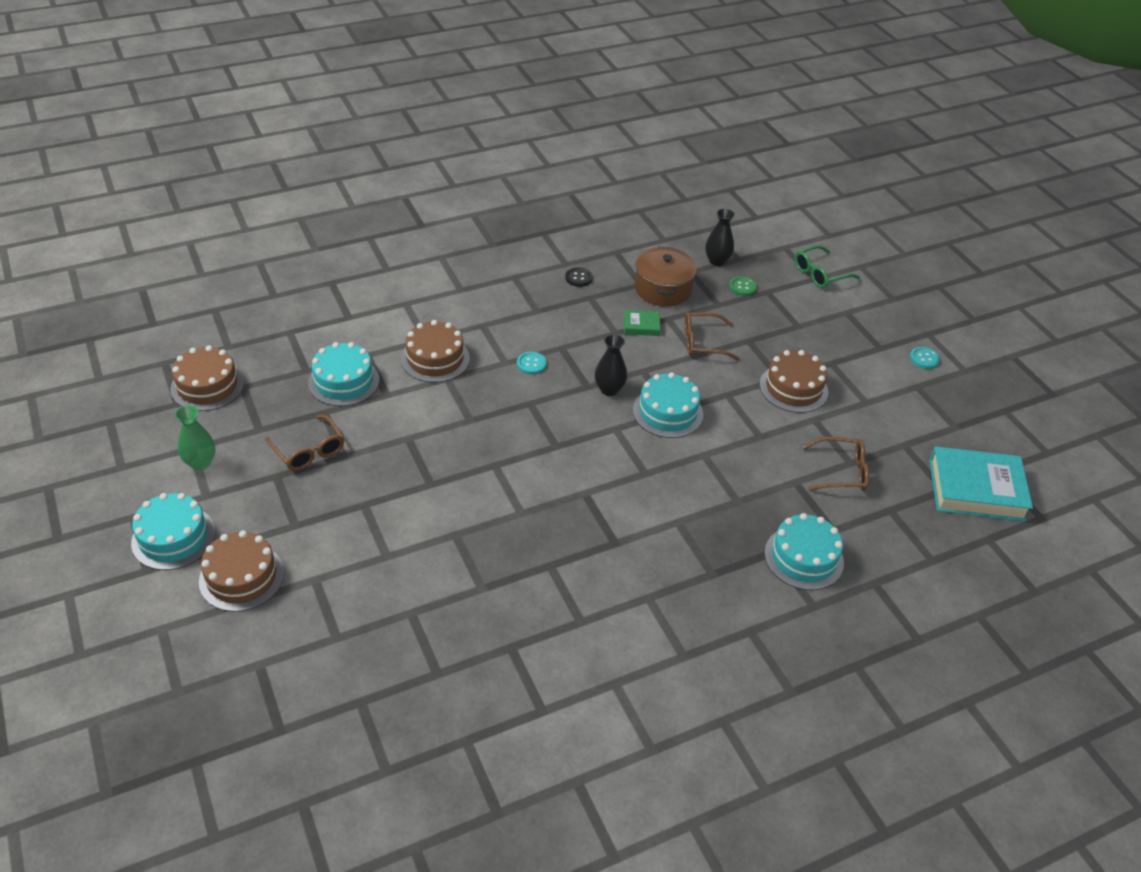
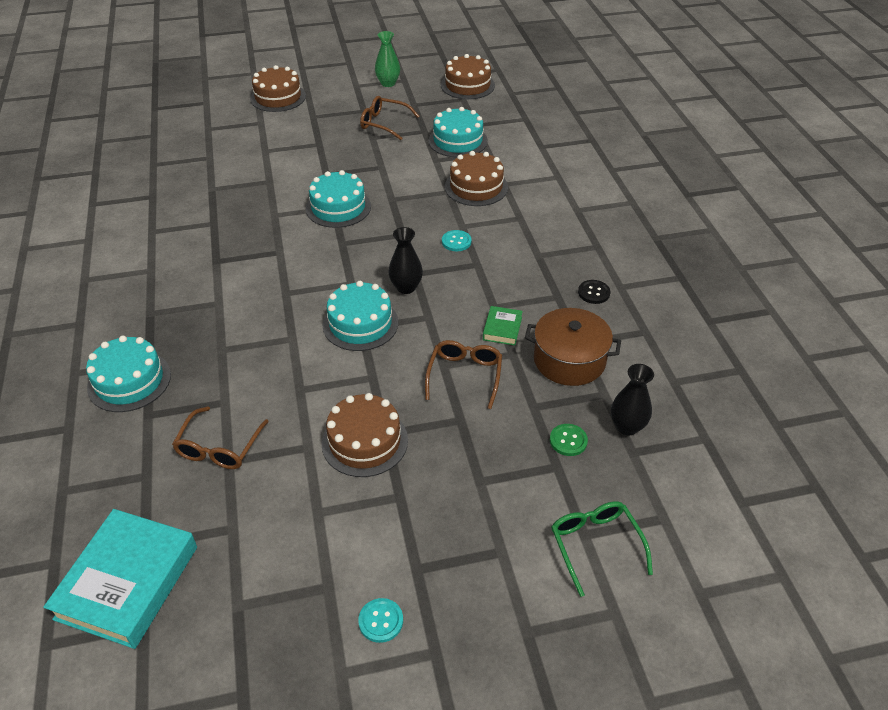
camera: 105 degrees right, 0 degrees up
turquoise cake [131,493,215,570] -> turquoise cake moved to [306,170,371,228]
brown glasses [265,415,344,471] -> brown glasses turned 45 degrees clockwise [360,96,420,140]

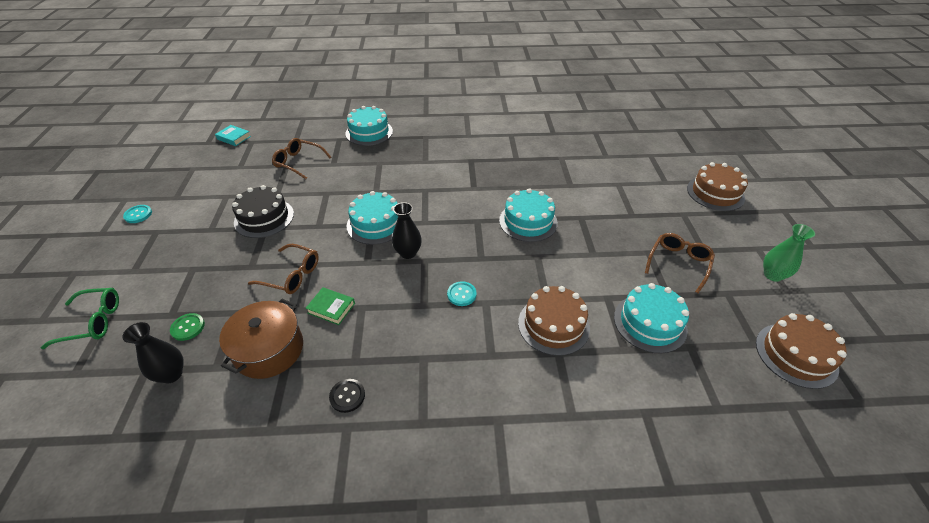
camera: 100 degrees right, 0 degrees up
turquoise book [43,509,197,649] -> turquoise book [215,125,251,146], size x0.46
brown cake [322,393,408,477] -> black cake [232,185,294,238]

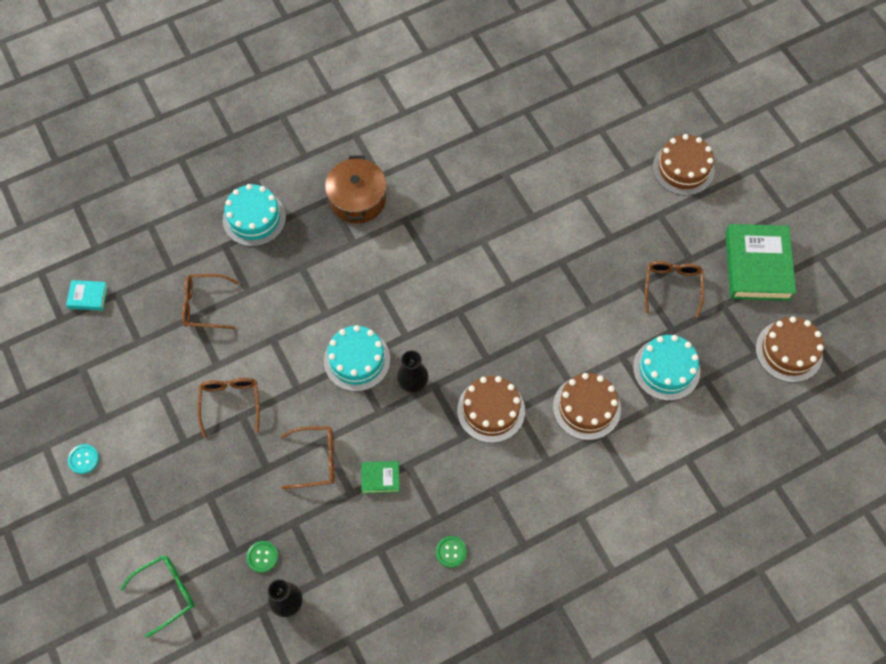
camera: 25 degrees left, 20 degrees up
brown pot [219,299,303,379] -> brown pot moved to [325,155,387,224]
black cake [232,185,294,238] -> brown glasses [197,378,260,437]
black button [329,379,365,413] -> green button [436,536,467,568]
turquoise button [447,281,477,306] -> brown cake [457,376,525,443]
turquoise cake [499,188,558,242] -> none
green vase [763,224,815,282] -> green book [725,224,796,301]

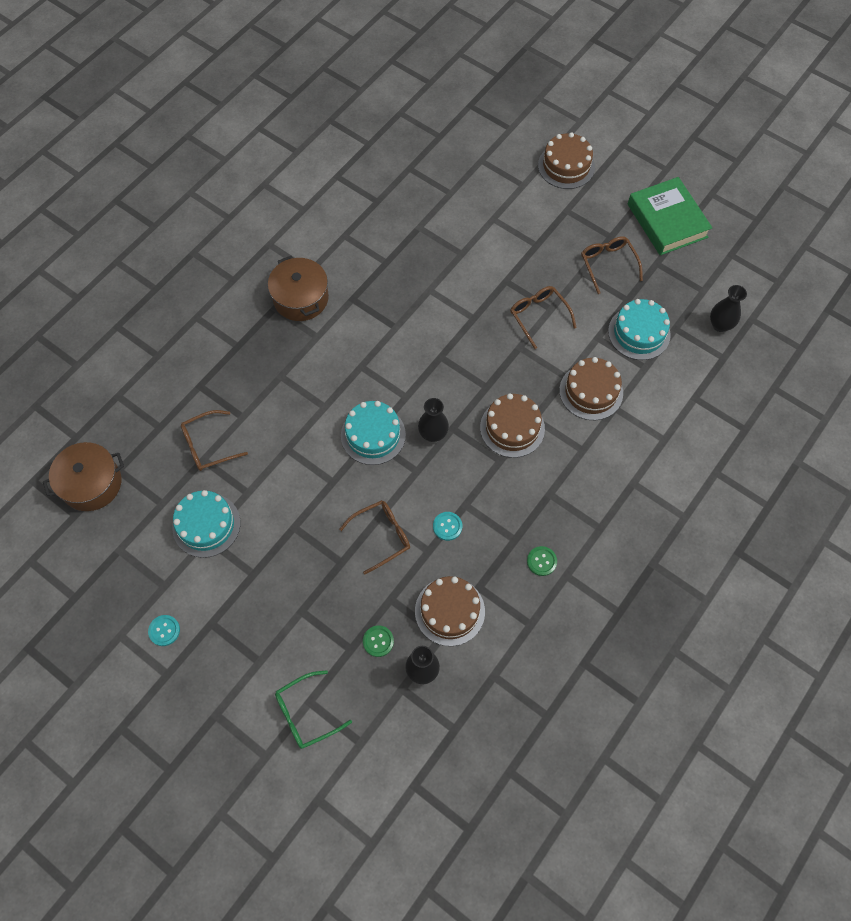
camera: 25 degrees left, 0 degrees up
turquoise book [66,280,108,311] -> brown pot [43,442,124,511]
green glasses [120,555,195,638] -> green glasses turned 150 degrees counterclockwise [275,670,352,749]
brown glasses [197,378,260,437] -> brown glasses moved to [510,286,577,349]
turquoise cake [223,184,286,247] -> turquoise cake moved to [172,490,240,558]
green book [361,461,400,494] -> turquoise button [433,512,462,541]
brown cake [756,316,824,383] -> brown cake moved to [415,576,485,646]
none -> black vase [710,285,747,332]

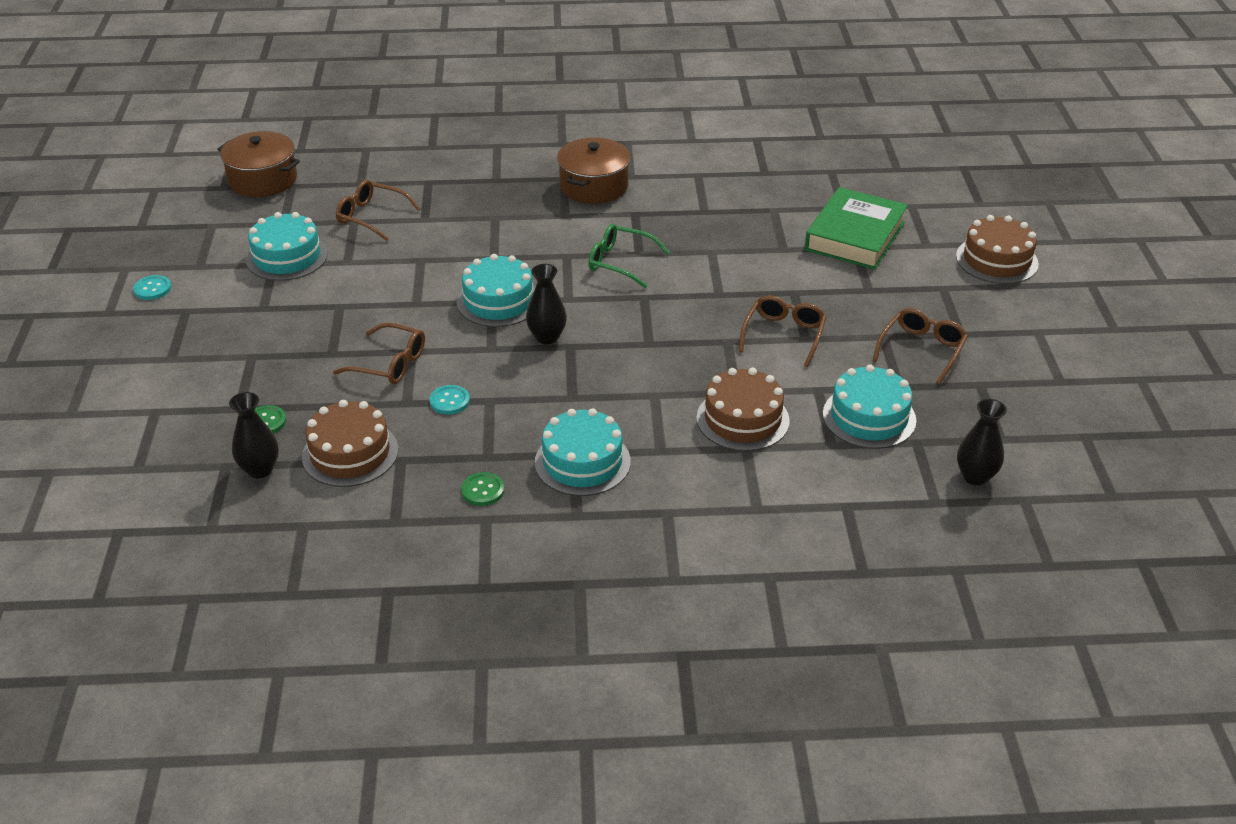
camera: 50 degrees right, 25 degrees down
green glasses [275,670,352,749] -> green glasses moved to [589,224,669,288]
brown cake [480,393,545,458] -> none
green book [628,177,712,255] -> green book moved to [805,187,908,270]
none -> turquoise cake [535,408,631,496]

